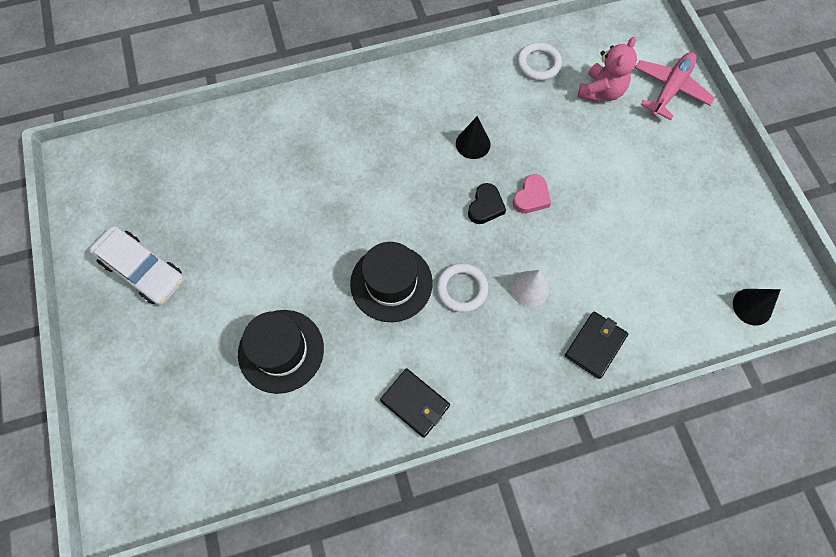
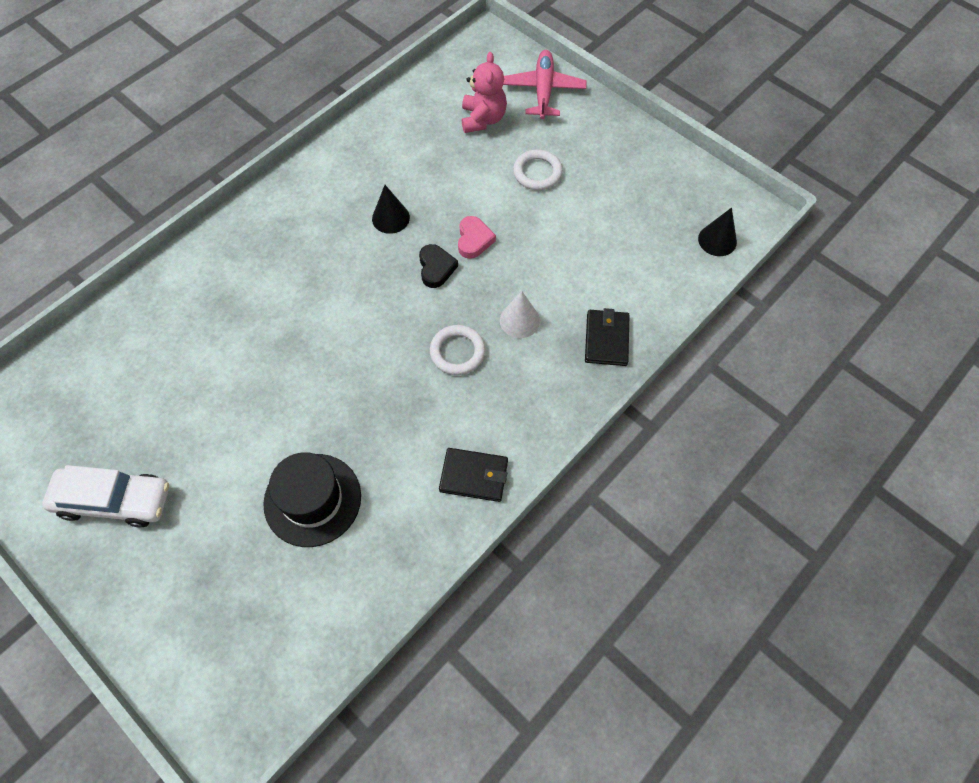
camera: 30 degrees left, 5 degrees down
black hat [350,242,433,322] -> none
white ring [517,42,562,81] -> white ring moved to [513,150,563,190]

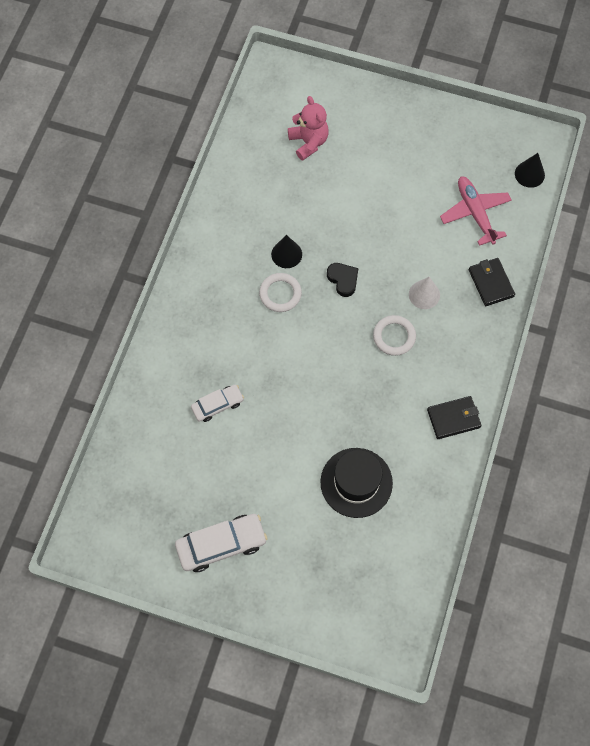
camera: 25 degrees left, 5 degrees up
pink heart [458,216,496,259] -> none
pink plane [503,50,587,119] -> pink plane moved to [440,177,512,246]
white ring [513,150,563,190] -> white ring moved to [259,273,302,312]
none -> white car [191,385,244,422]

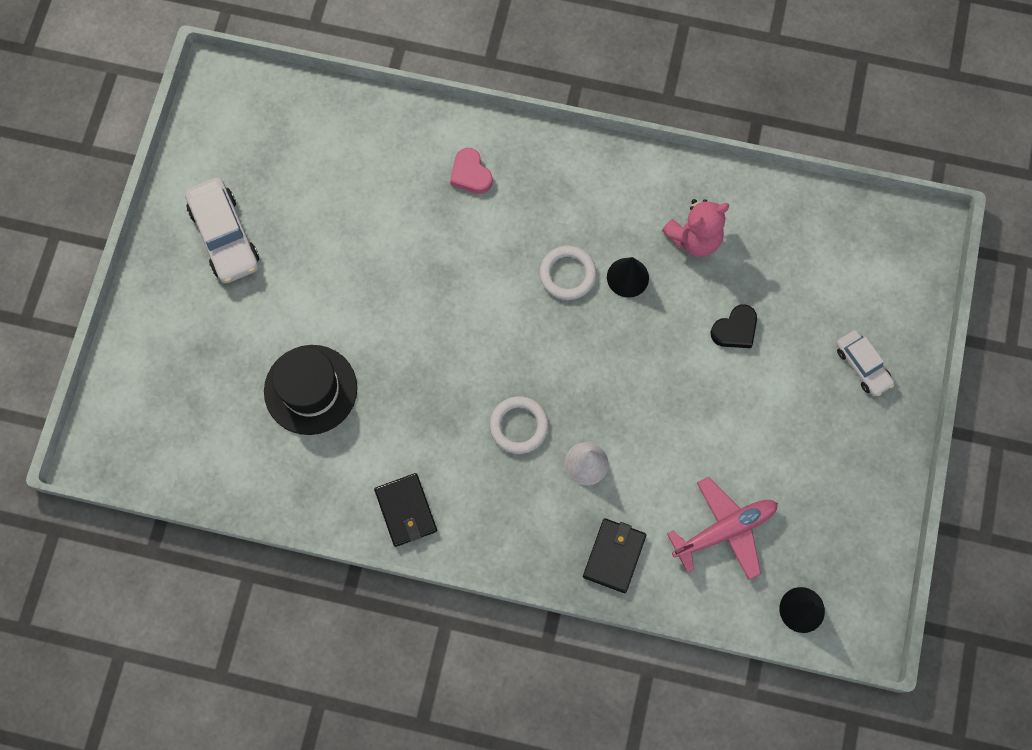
camera: 85 degrees right, 5 degrees up
white car [191,385,244,422] -> white car moved to [836,330,894,396]
pink teddy bear [288,96,329,161] -> pink teddy bear moved to [662,199,730,257]
black heart [327,263,358,297] -> black heart moved to [710,304,757,348]
black wallet [469,258,515,306] -> black wallet turned 45 degrees counterclockwise [583,518,646,593]
none -> pink heart [450,148,493,194]

